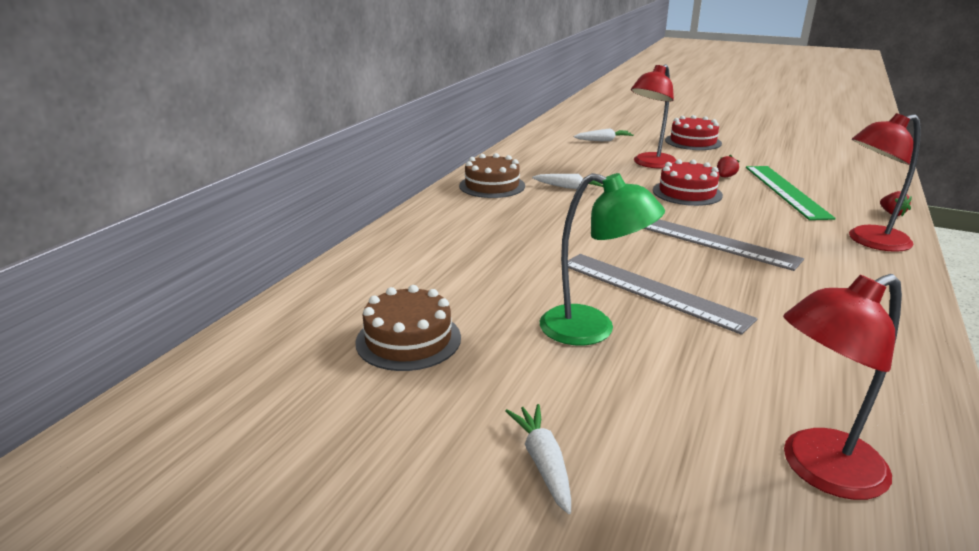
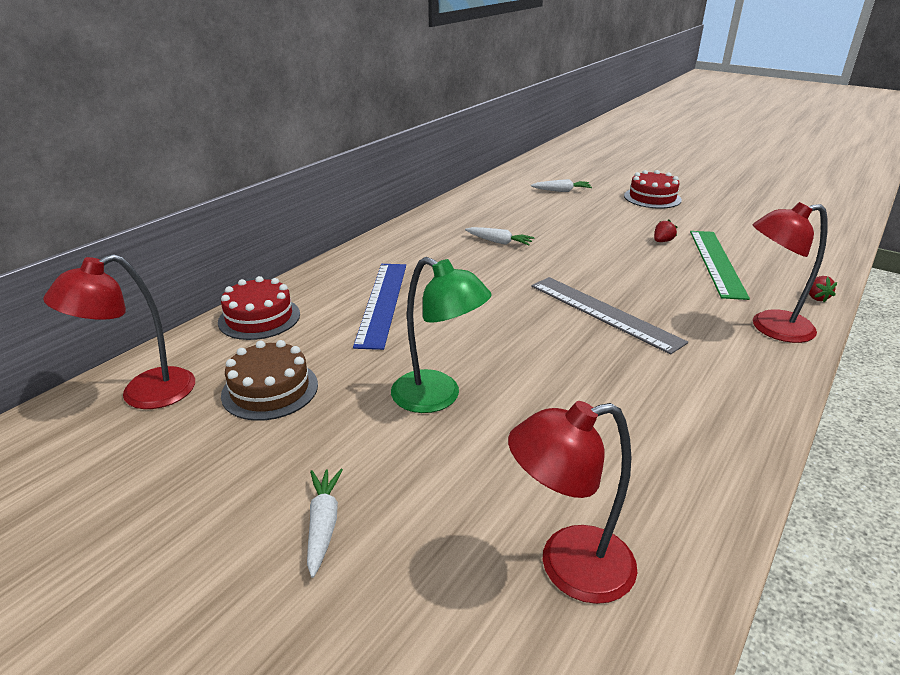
camera: 10 degrees right, 5 degrees up
brown cake [459,153,525,198] -> none
grey ruler [568,254,757,335] -> none
red lamp [631,64,676,168] -> red lamp moved to [43,254,195,409]
red cake [653,159,723,206] -> red cake moved to [218,276,300,340]
none -> blue ruler [353,264,406,350]

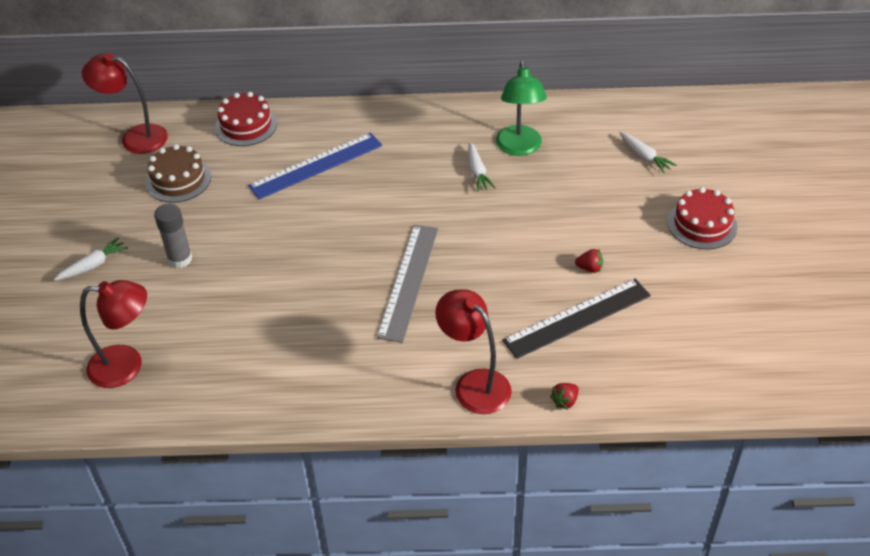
camera: 55 degrees right, 15 degrees up
green lamp [391,257,491,413] -> green lamp moved to [496,61,547,156]
red lamp [508,401,637,604] -> red lamp turned 135 degrees clockwise [80,280,147,388]
green ruler [690,231,750,300] -> black ruler [502,279,651,359]
none -> grey glue stick [154,203,192,268]

